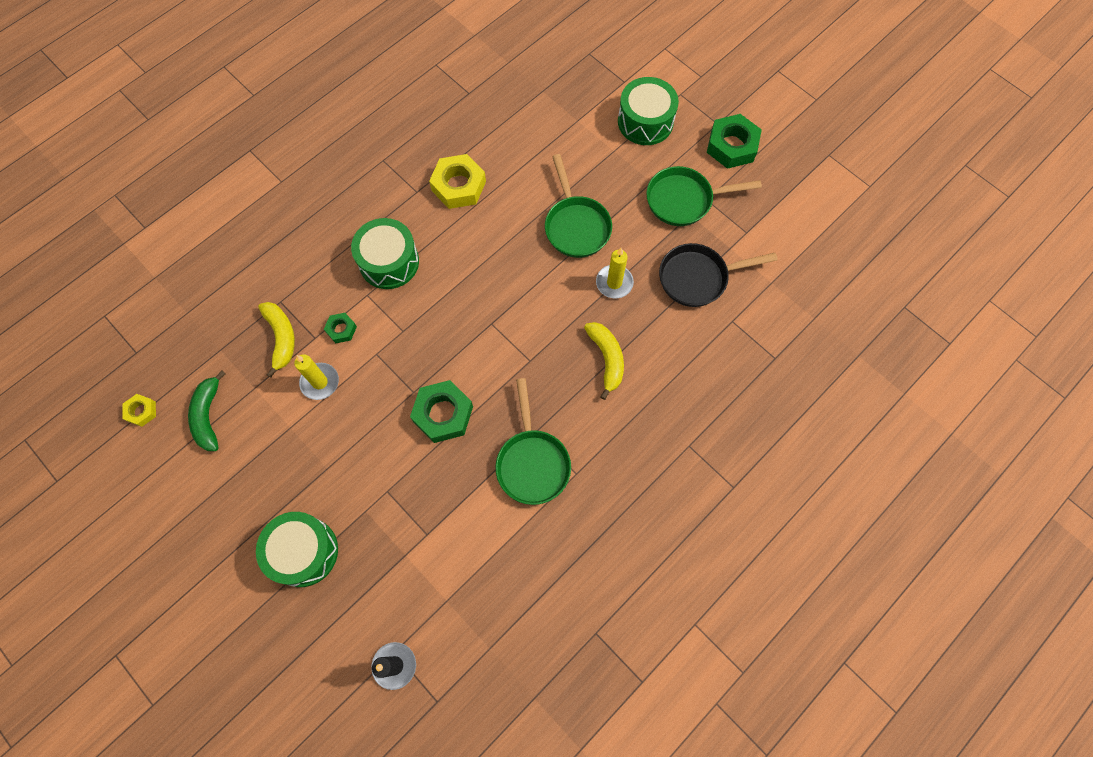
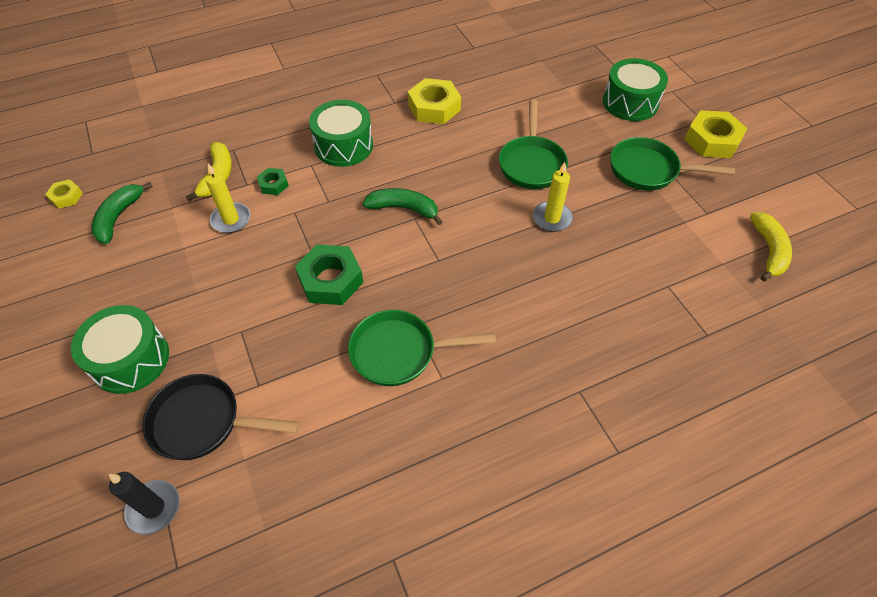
camera: 20 degrees right, 15 degrees down
green pan [496,378,571,505] -> green pan turned 75 degrees clockwise [348,310,496,386]
yellow banana [584,322,624,400] -> yellow banana moved to [750,212,792,281]
black pan [659,243,778,307] -> black pan moved to [142,374,300,460]
green nut [707,114,762,169] -> yellow nut [684,110,748,158]
none -> green banana [363,188,443,225]

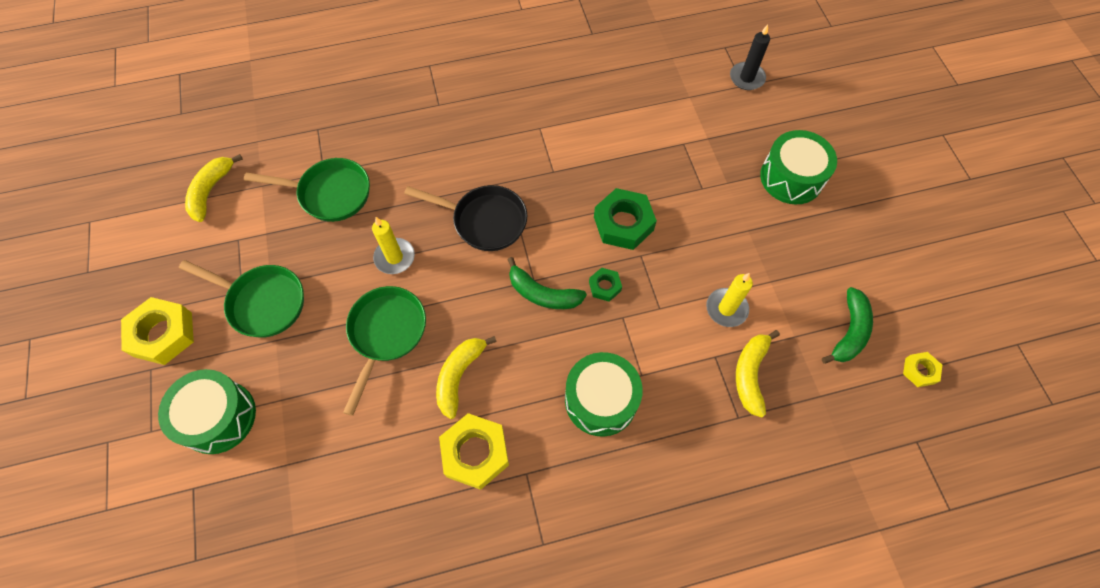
camera: 170 degrees left, 10 degrees up
black pan [142,374,300,460] -> black pan moved to [404,185,527,251]
green nut [257,168,288,195] -> green nut moved to [589,268,622,302]
green pan [348,310,496,386] -> green pan moved to [244,158,370,222]
none -> yellow banana [436,336,497,419]

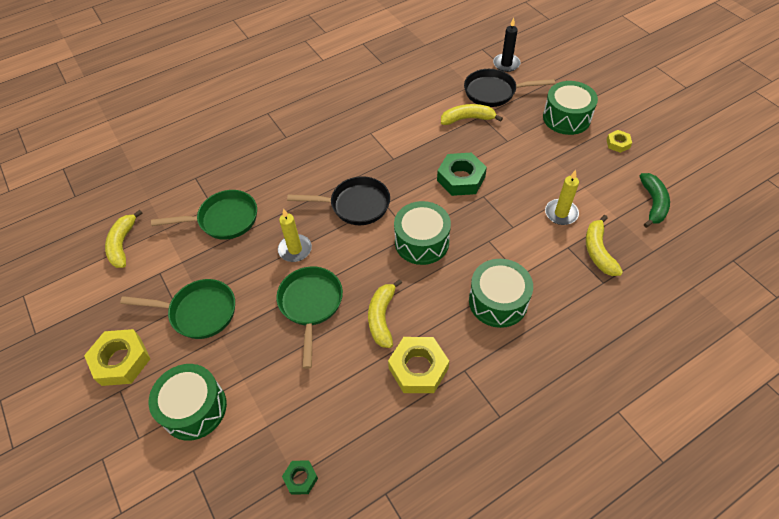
camera: 15 degrees left, 10 degrees down
green banana [507,257,587,309] -> green drum [394,201,451,265]
green nut [589,268,622,302] -> green nut moved to [282,460,318,495]
yellow nut [903,352,942,387] -> yellow nut moved to [606,130,632,153]
none -> yellow banana [441,104,503,125]
none -> black pan [464,69,555,107]

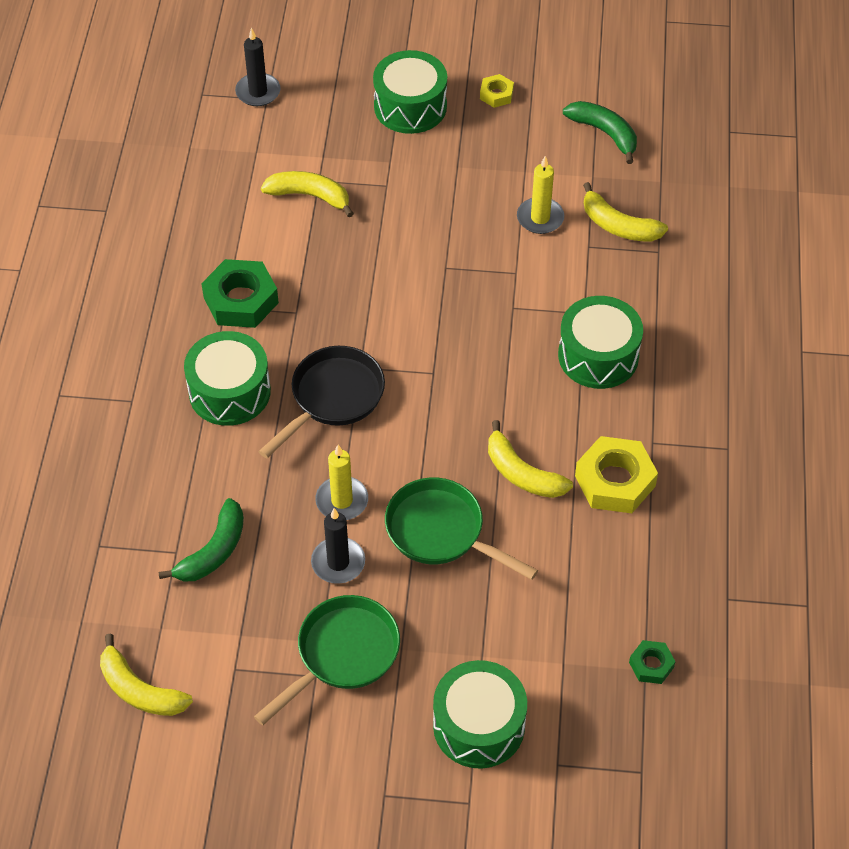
camera: 55 degrees left, 0 degrees up
yellow nut [84,329,150,386] -> none
green pan [151,190,257,240] -> green banana [158,498,244,582]
green drum [394,201,451,265] -> green drum moved to [184,331,271,426]
green nut [437,152,487,196] -> green nut moved to [201,259,279,328]
yellow banana [441,104,503,125] -> yellow banana turned 75 degrees clockwise [261,171,354,217]
black pan [464,69,555,107] -> none
none -> black candle [311,508,365,584]

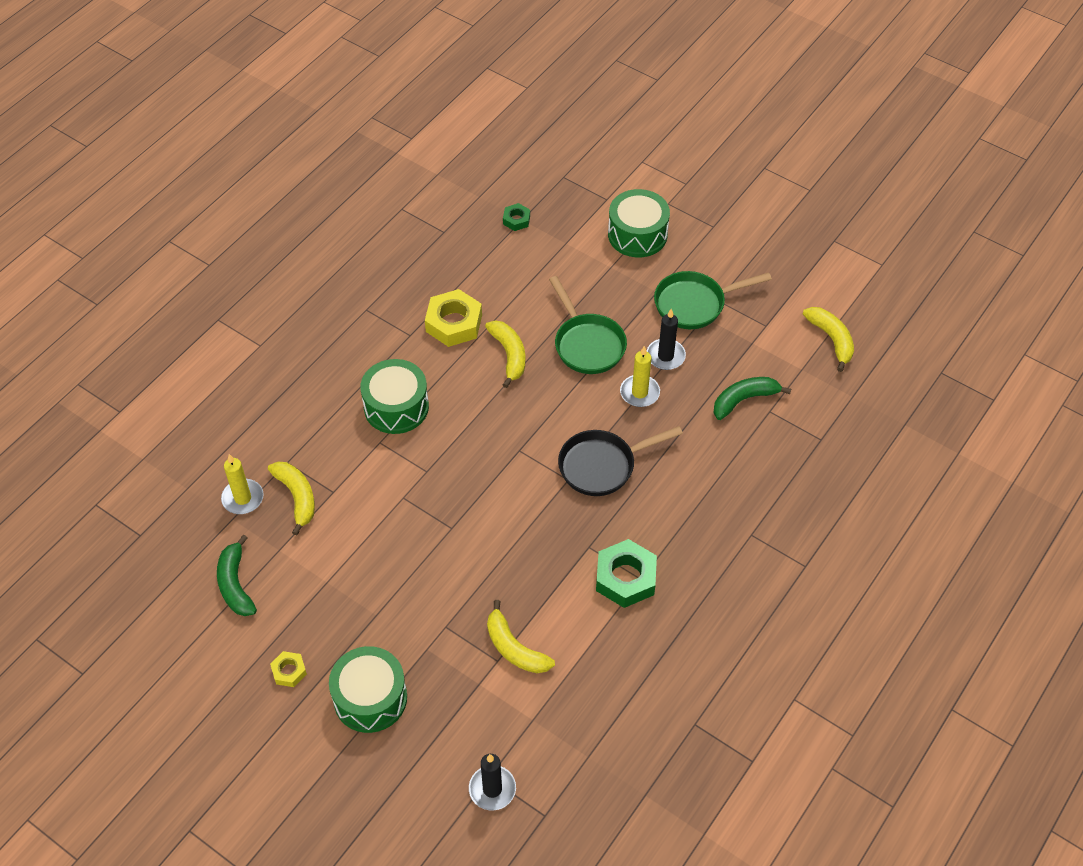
camera: 150 degrees left, 0 degrees up
green drum [184,331,271,426] -> none
yellow candle [517,156,564,234] -> yellow candle moved to [221,454,264,514]

